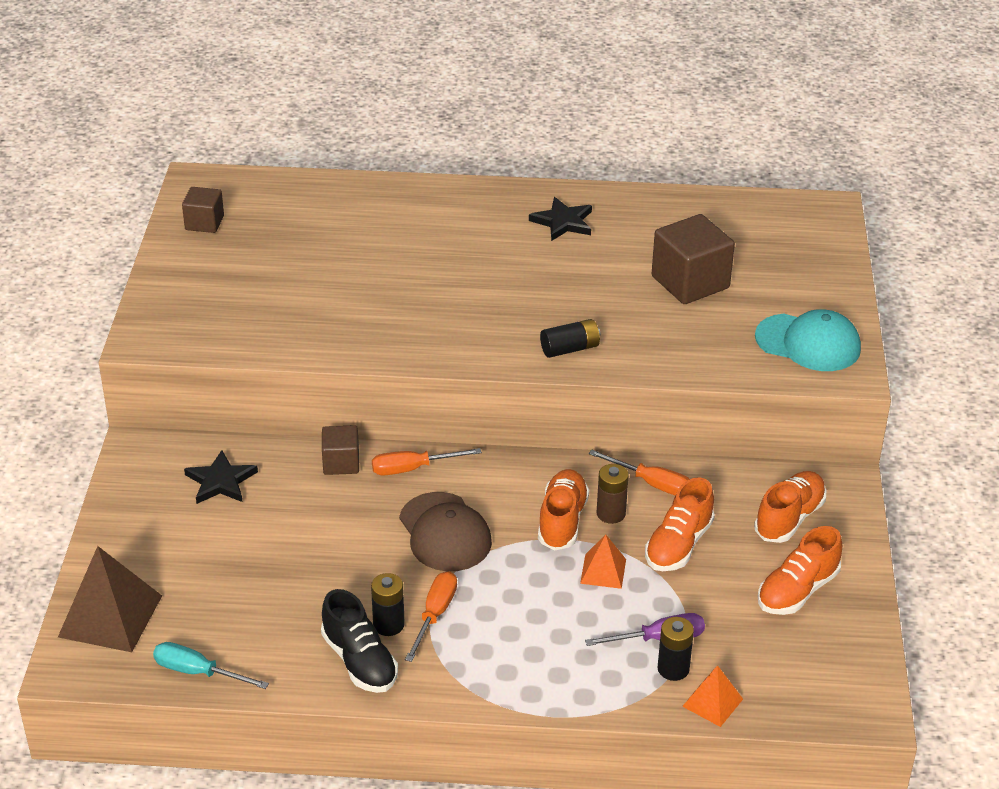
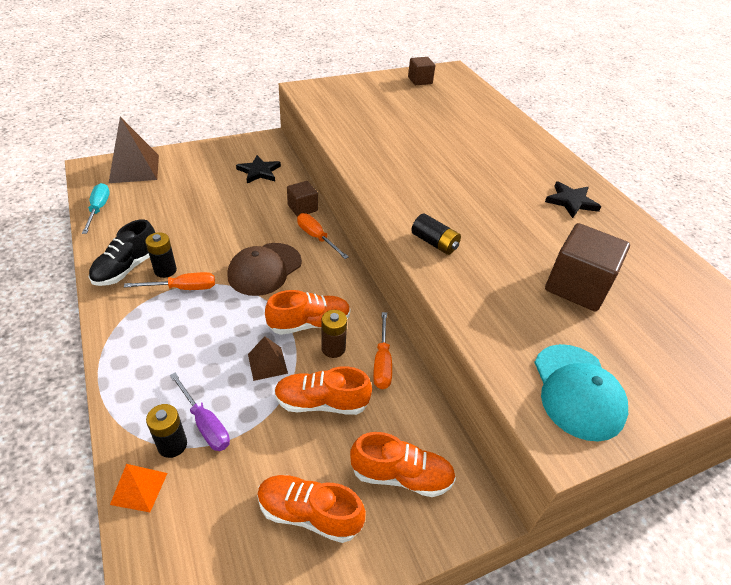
camera: 60 degrees right, 5 degrees up
orange pyramid [580,534,626,589] -> brown pyramid [248,336,288,381]

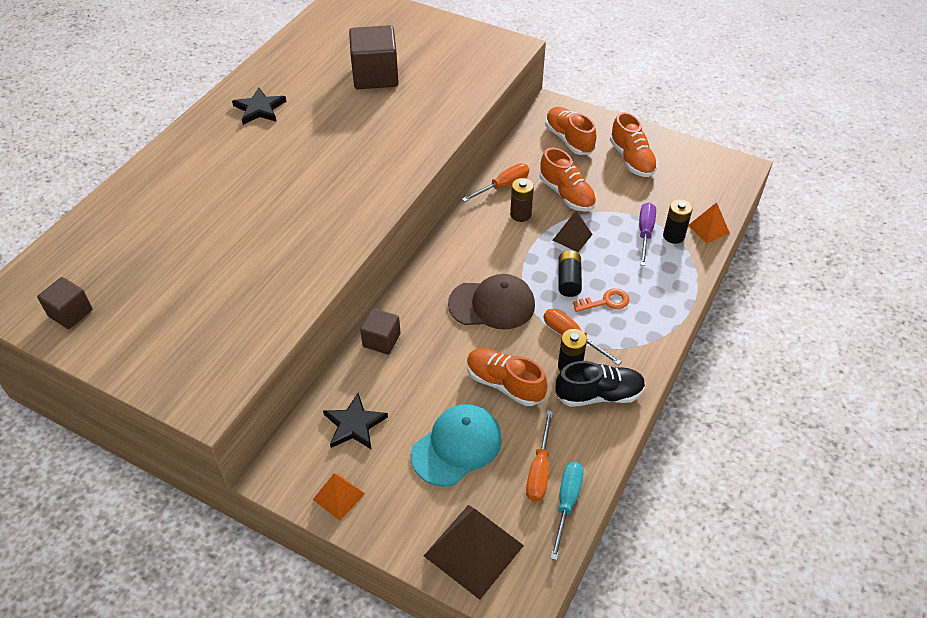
camera: 125 degrees left, 5 degrees up
turquoise screwdriver [82,183,110,234] -> turquoise screwdriver turned 150 degrees clockwise [550,462,584,560]
orange shoe [265,290,351,335] -> orange shoe moved to [467,348,548,406]
orange screwdriver [297,213,349,259] -> orange screwdriver moved to [526,410,553,502]
black battery [411,213,461,255] -> black battery moved to [558,250,582,297]
turquoise cap [534,344,628,442] -> turquoise cap moved to [411,404,502,487]
none -> orange pyramid [313,473,365,520]
none -> orange key [573,289,629,312]

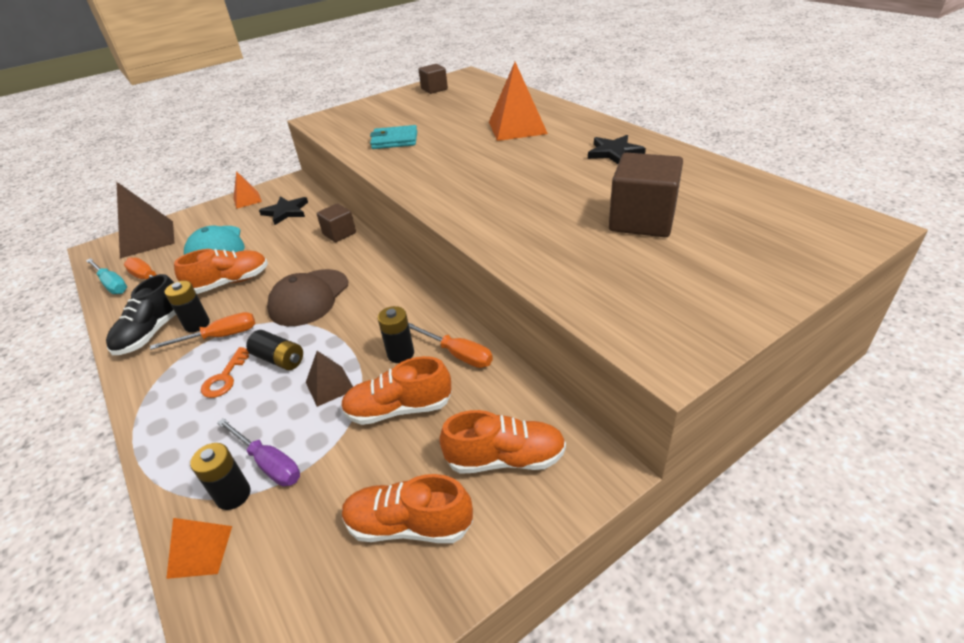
camera: 120 degrees right, 10 degrees down
orange screwdriver [462,164,529,202] -> orange screwdriver turned 45 degrees counterclockwise [408,322,493,368]
brown battery [510,178,534,222] -> black battery [377,306,414,363]
none -> turquoise wallet [370,125,417,149]
none -> orange pyramid [489,62,548,141]

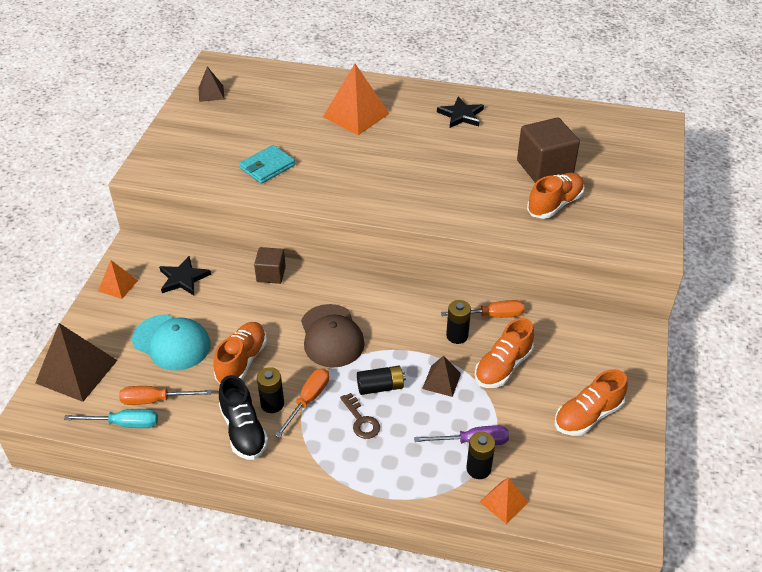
camera: 45 degrees left, 5 degrees up
orange key [201,347,250,398] -> brown key [340,393,380,439]
brown cube [418,64,448,94] -> brown pyramid [199,67,224,102]
orange shoe [439,410,566,474] -> orange shoe moved to [527,173,585,219]

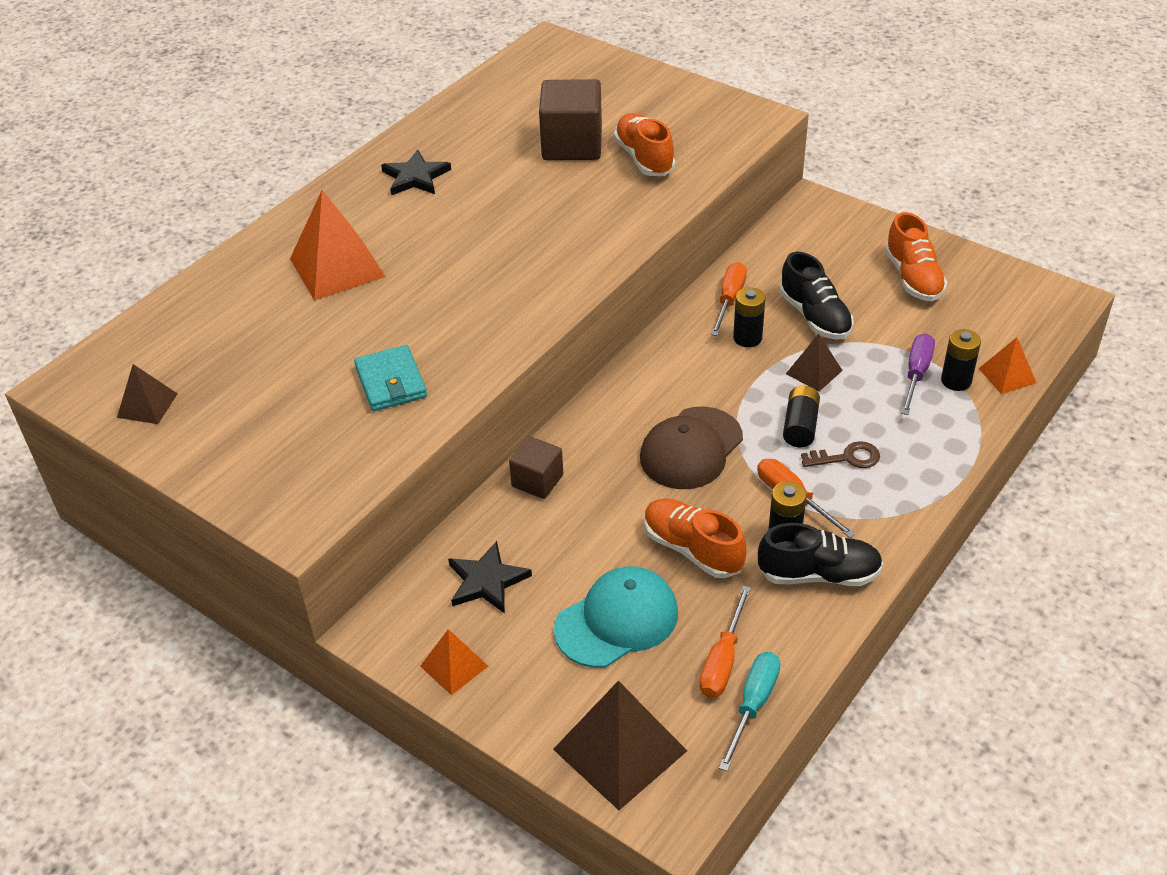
camera: 65 degrees left, 0 degrees up
brown cap [301,304,365,368] -> brown cap turned 120 degrees clockwise [640,406,743,489]
orange shoe [475,318,534,388] -> black shoe [780,252,853,340]

